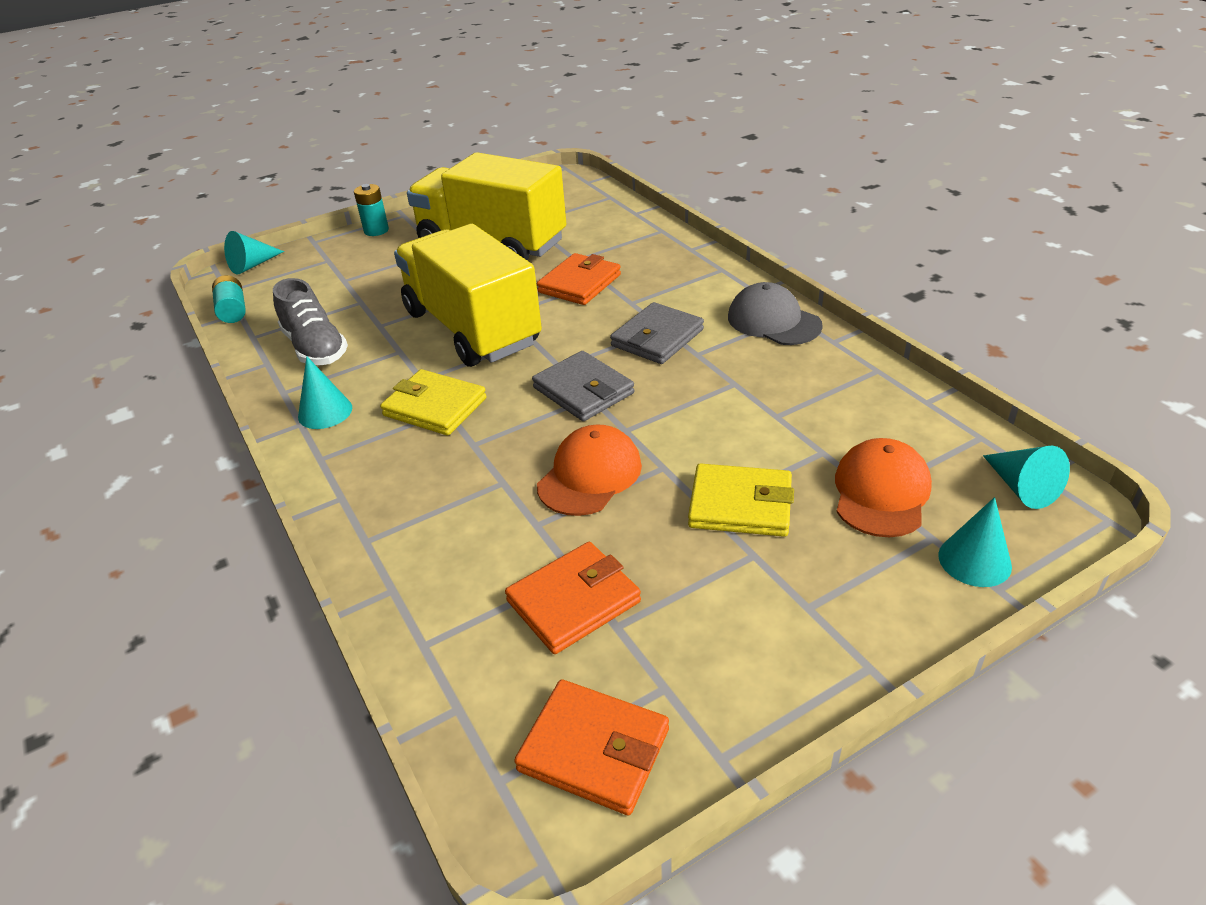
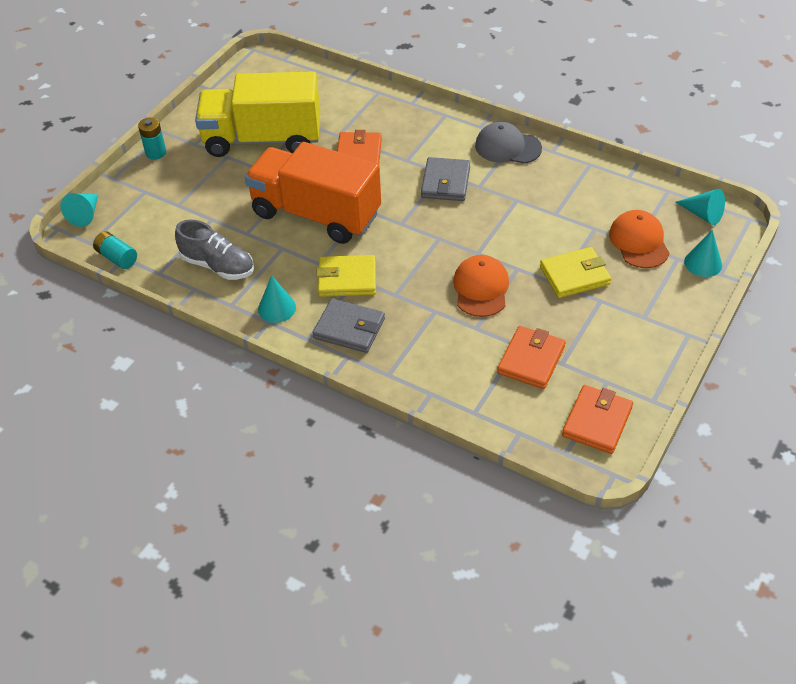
camera: 30 degrees left, 10 degrees up
yellow truck [394,224,542,367] -> orange truck [245,142,381,244]
orange wallet [514,679,669,816] -> orange wallet turned 60 degrees counterclockwise [562,385,633,454]
grey wallet [532,351,634,421] -> grey wallet moved to [313,298,385,353]

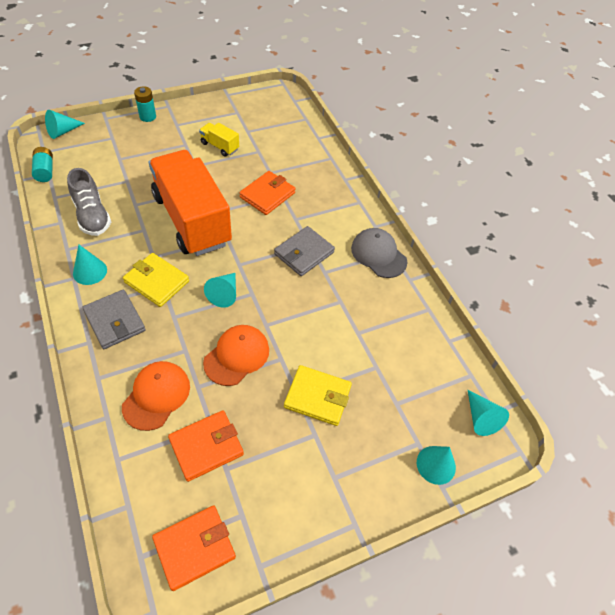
camera: 30 degrees right, 5 degrees up
yellow truck [195,71,320,157] -> yellow truck [199,123,239,157], size x0.41
orange cap [609,210,670,268] -> orange cap moved to [122,361,190,431]
none -> turquoise cone [204,273,236,308]

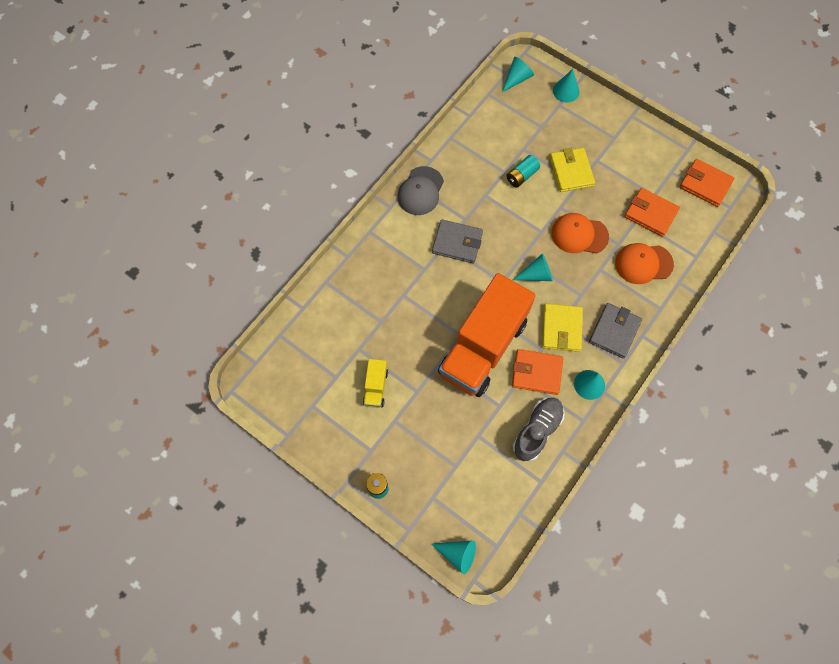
camera: 115 degrees left, 15 degrees up
turquoise battery [32,147,53,182] -> turquoise battery moved to [506,155,540,187]
orange wallet [239,171,296,215] -> orange wallet moved to [512,349,563,395]

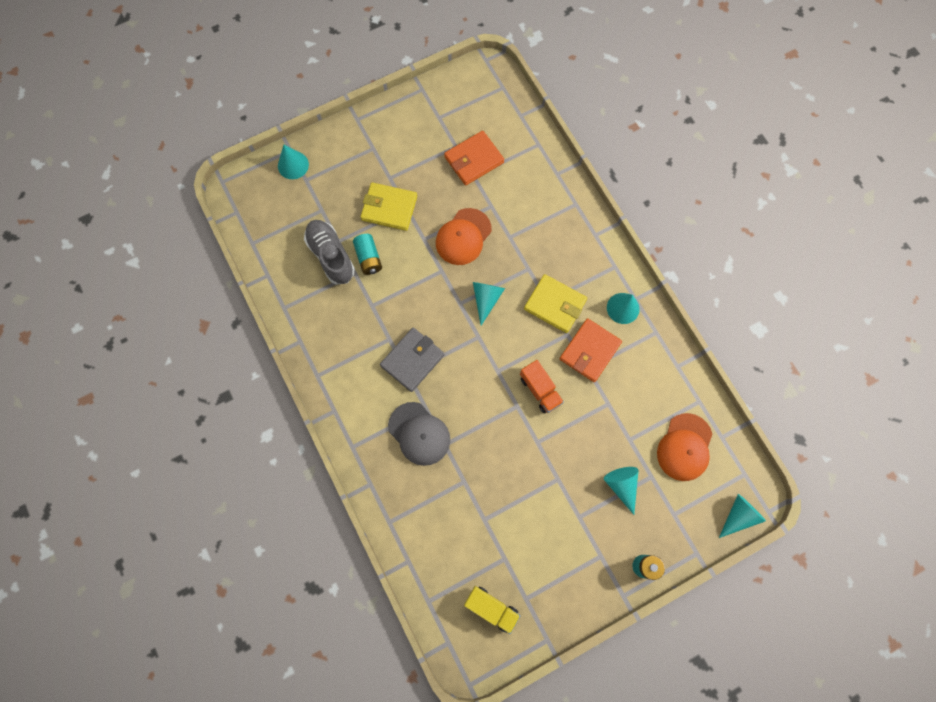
camera: 65 degrees left, 5 degrees up
yellow truck [363,359,388,408] -> yellow truck moved to [464,586,520,634]
grey cap [397,166,444,215] -> grey cap moved to [388,402,450,466]
orange truck [438,273,536,397] -> orange truck [520,360,564,413], size x0.41
turquoise cone [501,57,534,93] -> turquoise cone moved to [604,467,639,515]
grey shoe [513,398,565,461] -> grey shoe moved to [304,220,355,285]
grey wallet [589,303,642,359] -> none
orange cap [615,243,674,284] -> orange cap moved to [657,413,712,481]
orange wallet [680,159,734,207] -> none

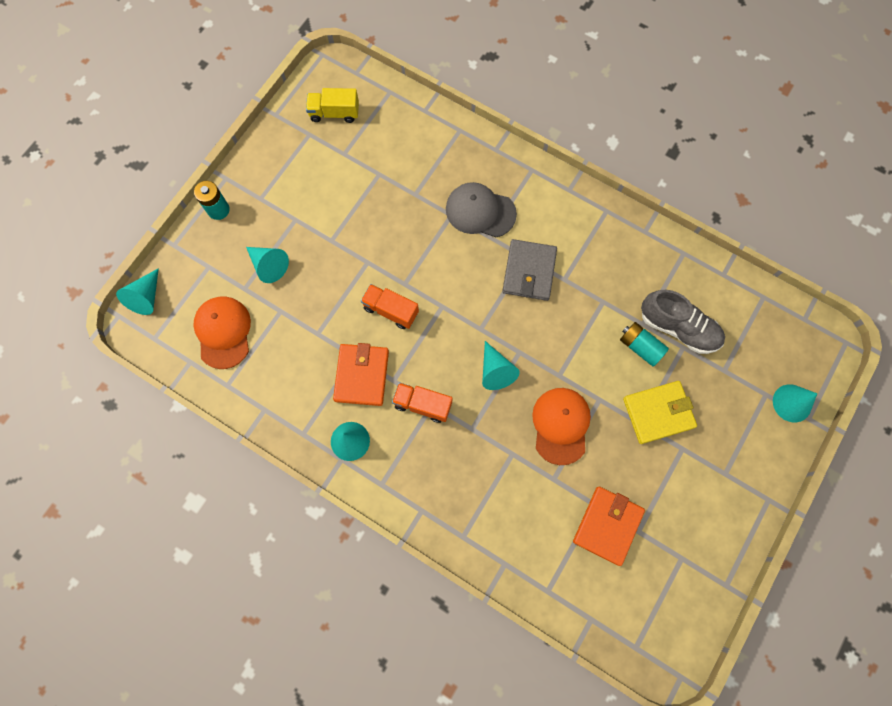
camera: 150 degrees right, 0 degrees up
yellow wallet [524,274,587,333] -> orange truck [392,383,452,423]

